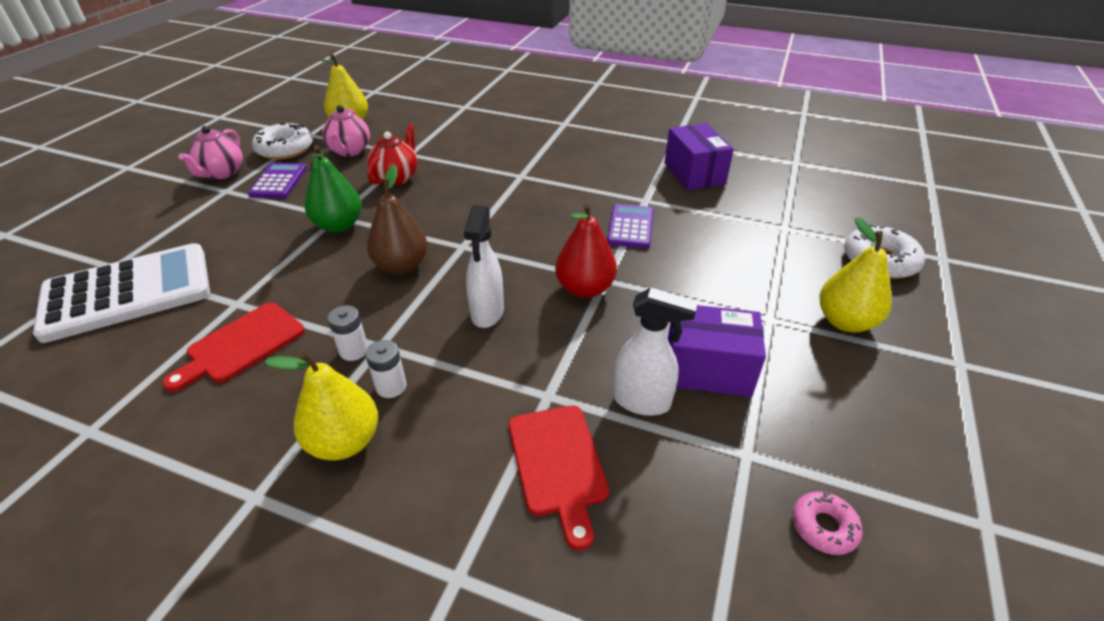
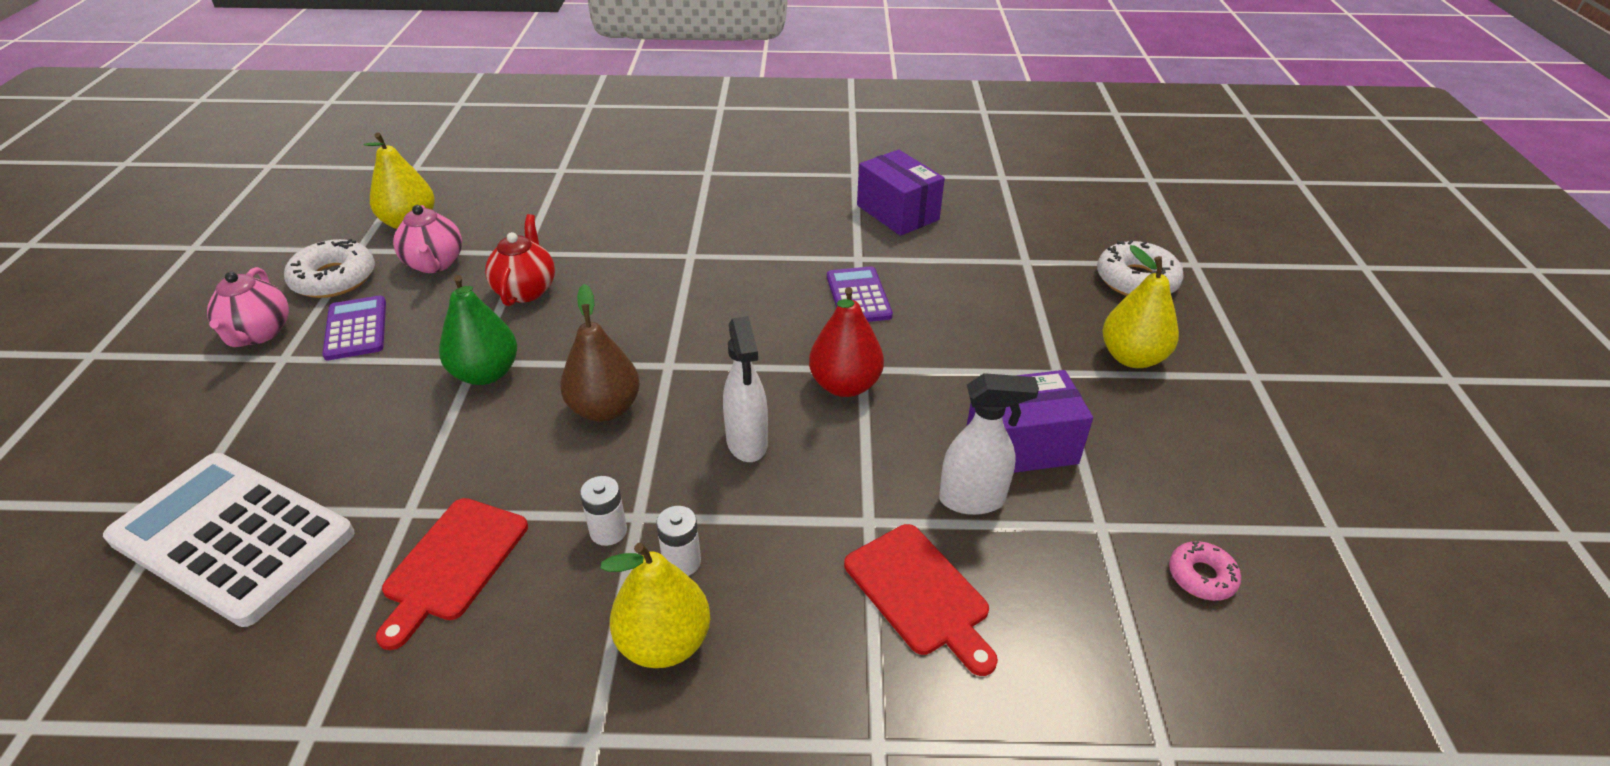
camera: 20 degrees left, 0 degrees up
white calculator [33,243,210,343] -> white calculator turned 105 degrees counterclockwise [103,453,355,627]

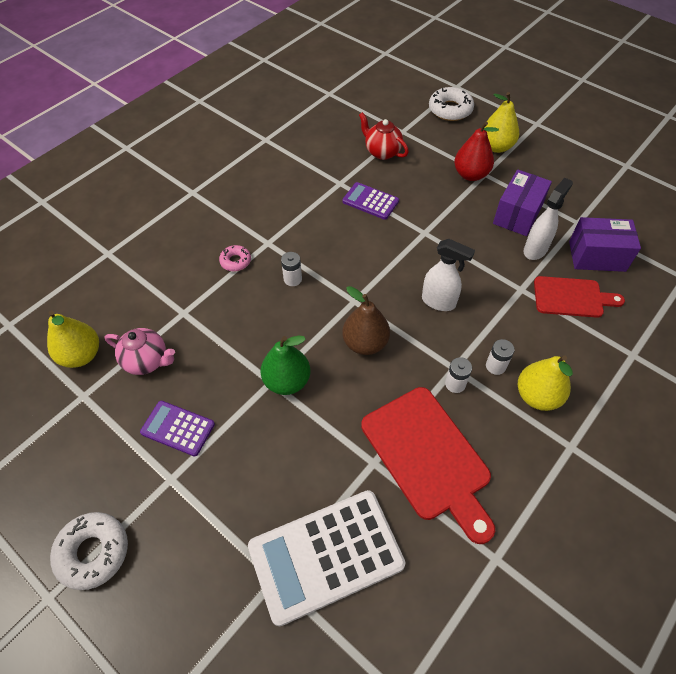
camera: 50 degrees left, 15 degrees up
pink teapot [207,267,289,347] -> none
white donut [284,239,375,298] -> white donut moved to [50,512,128,590]
red cutting board [376,498,528,650] -> red cutting board [361,387,495,544], size x1.60
red teapot [485,214,555,306] -> red teapot moved to [359,112,409,160]
red pear [809,287,884,397] -> red pear moved to [454,122,499,181]
purple box [857,150,945,236] -> purple box moved to [569,217,641,272]
pink donut [1169,541,1241,601] -> pink donut moved to [219,245,251,271]
none -> white battery [281,252,302,286]

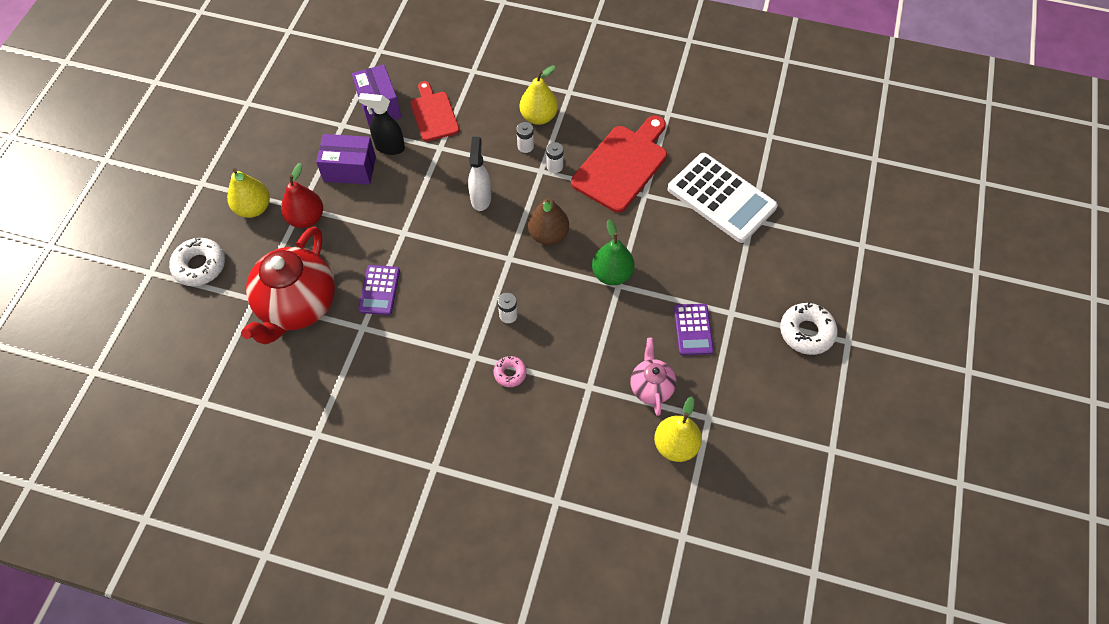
camera: 115 degrees left, 5 degrees up
red teapot [359,112,409,160] -> red teapot [241,226,335,344], size x1.94
white spray bottle [524,178,573,260] -> black spray bottle [358,93,405,155]

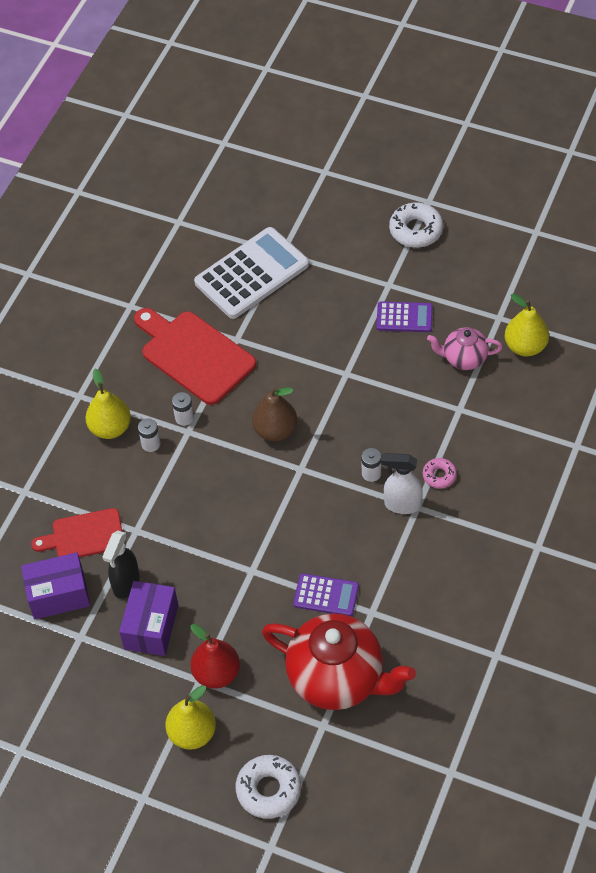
camera: 80 degrees left, 5 degrees down
white spray bottle [468,137,491,211] -> white spray bottle moved to [381,453,423,514]
green pear [592,220,635,285] -> none

